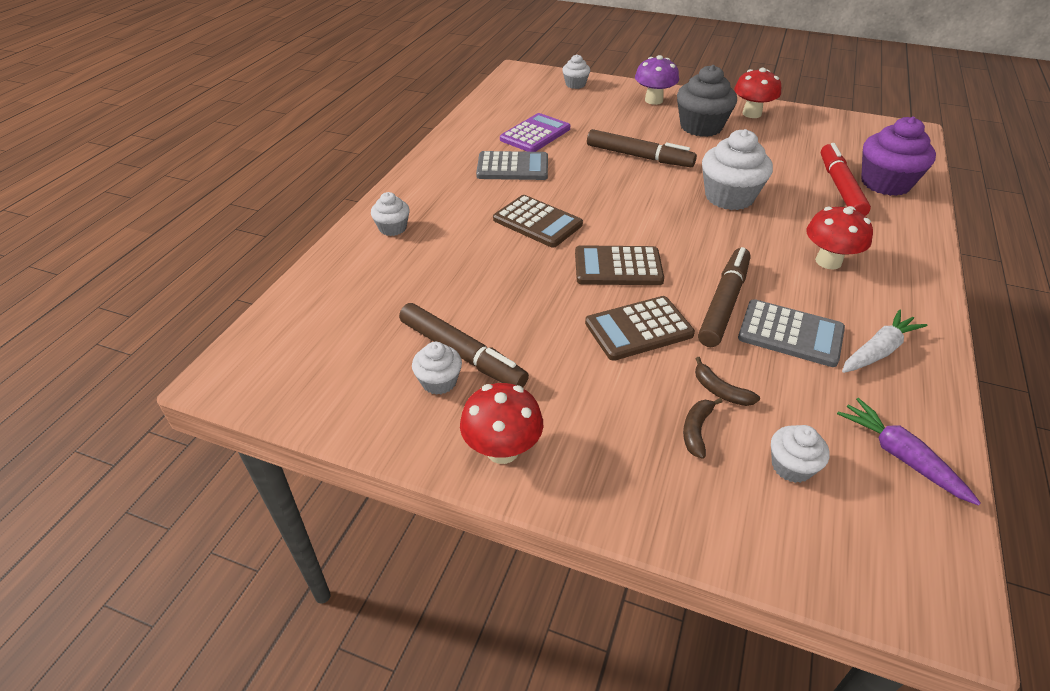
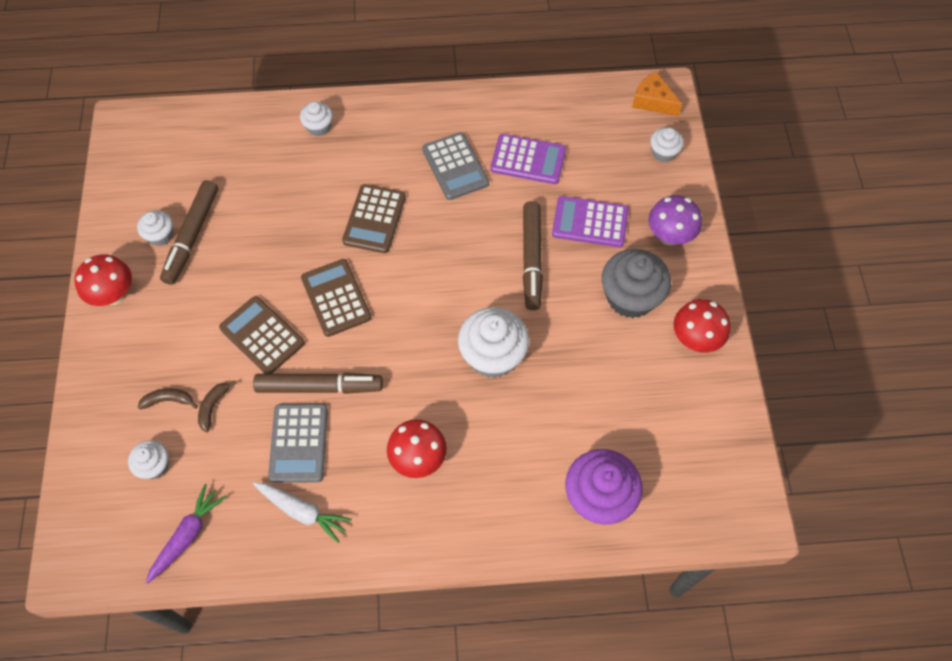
camera: 65 degrees right, 20 degrees up
red marker [821,143,871,216] -> none
none -> purple calculator [552,196,628,247]
none -> orange cheese [632,72,682,116]

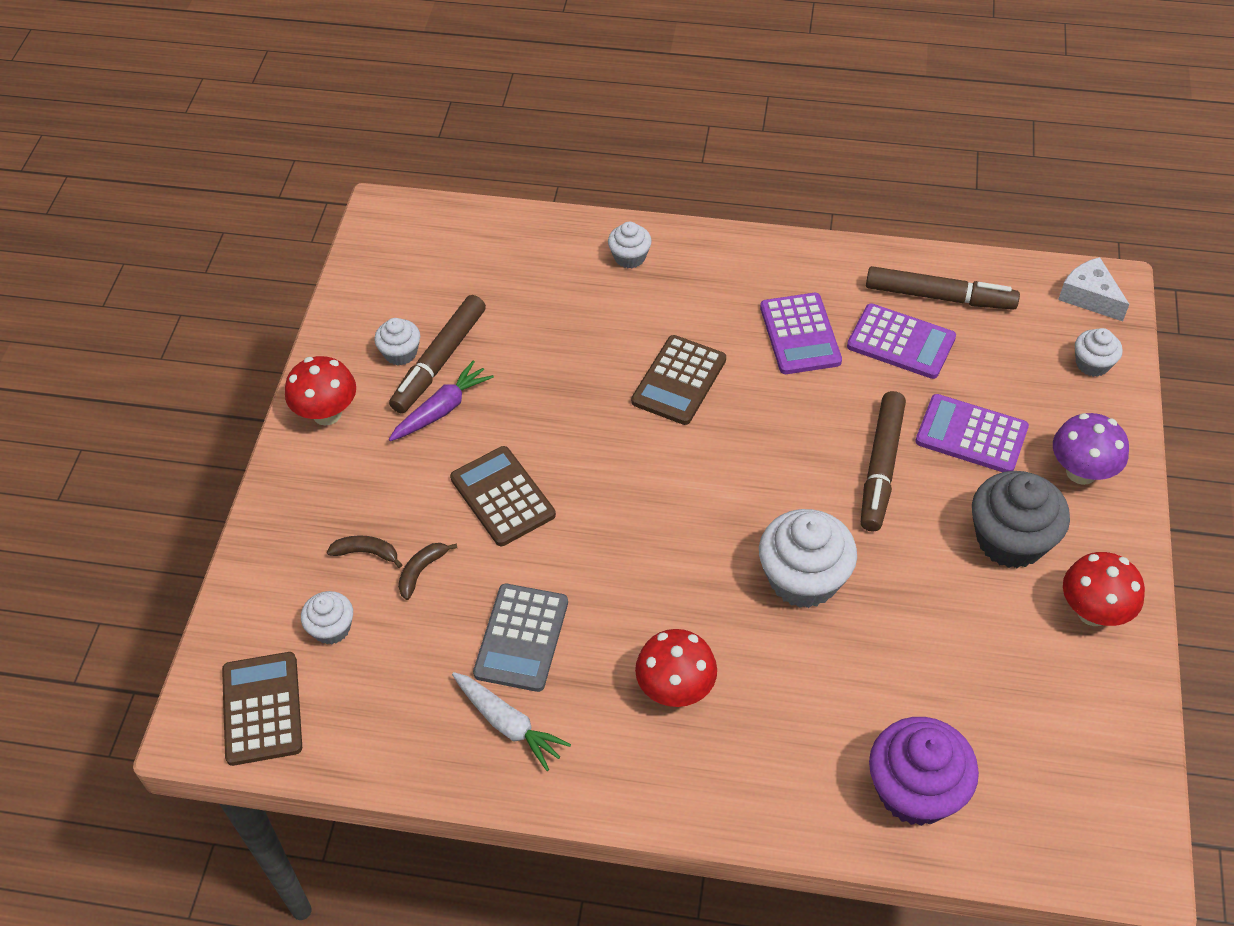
camera: 15 degrees right, 10 degrees down
purple carrot [146,484,226,584] -> purple carrot moved to [389,361,494,441]
brown marker [253,373,383,394] -> brown marker moved to [866,266,1020,310]
brown calculator [301,259,371,337] -> brown calculator moved to [222,652,302,766]
grey calculator [422,132,489,200] -> purple calculator [760,293,842,374]
orange cheese [632,72,682,116] -> white cheese [1058,257,1129,321]

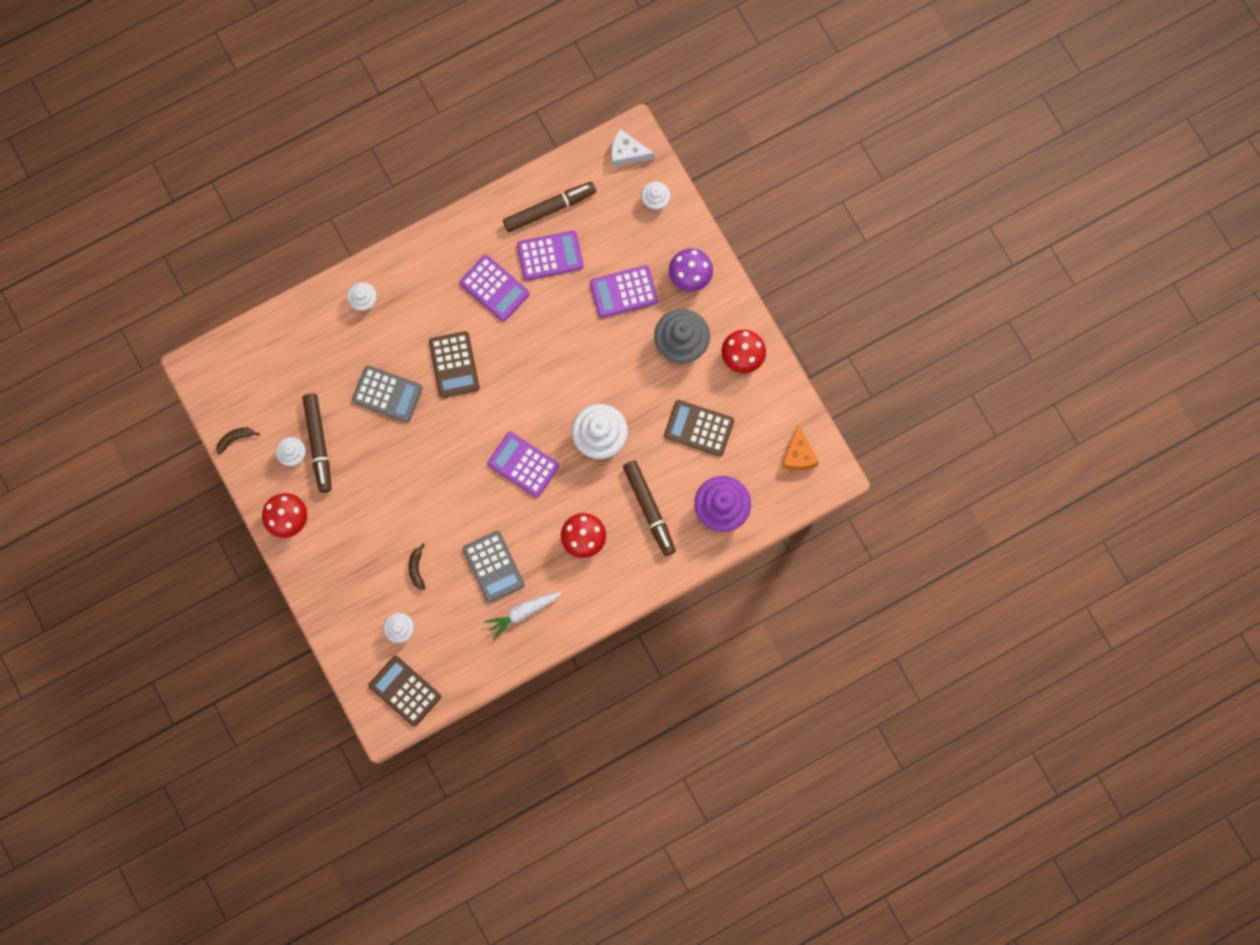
camera: 40 degrees left, 25 degrees up
brown banana [327,535,402,568] -> brown banana moved to [216,427,260,455]
purple carrot [389,361,494,441] -> none
brown calculator [450,446,556,546] -> brown calculator moved to [664,400,734,456]
white carrot [452,672,571,771] -> white carrot turned 150 degrees clockwise [485,592,561,639]
brown marker [861,391,906,532] -> brown marker moved to [623,461,676,556]
none -> grey calculator [352,366,423,422]
none -> purple calculator [488,432,559,497]
none -> orange cheese [782,425,819,470]

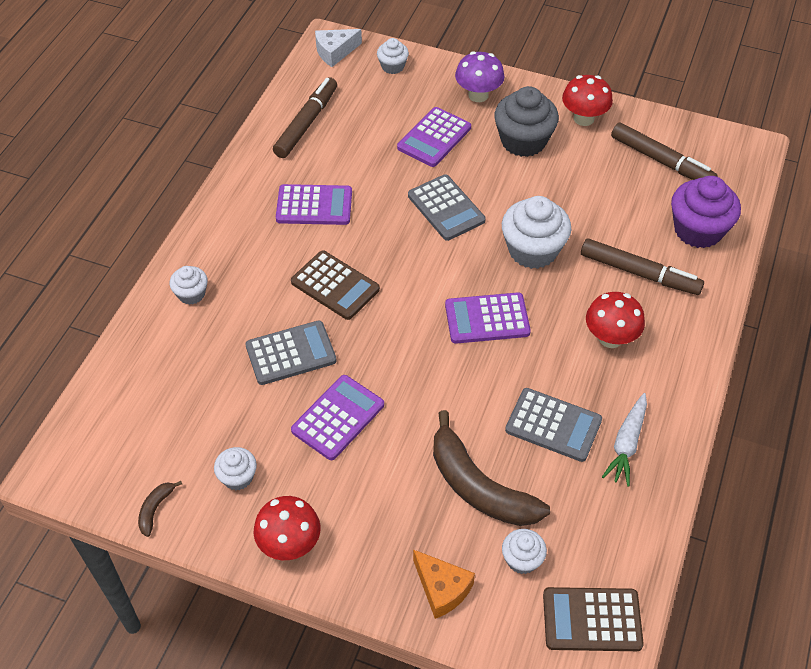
camera: 40 degrees left, 25 degrees down
brown marker [303,393,332,493] -> brown marker moved to [611,122,718,180]
brown banana [409,544,426,590] -> brown banana [433,410,550,526], size x2.36
purple calculator [517,231,583,280] -> purple calculator moved to [291,375,384,460]
brown calculator [664,400,734,456] -> none
orange cheese [782,425,819,470] -> orange cheese moved to [413,549,475,619]
none -> grey calculator [408,174,486,241]

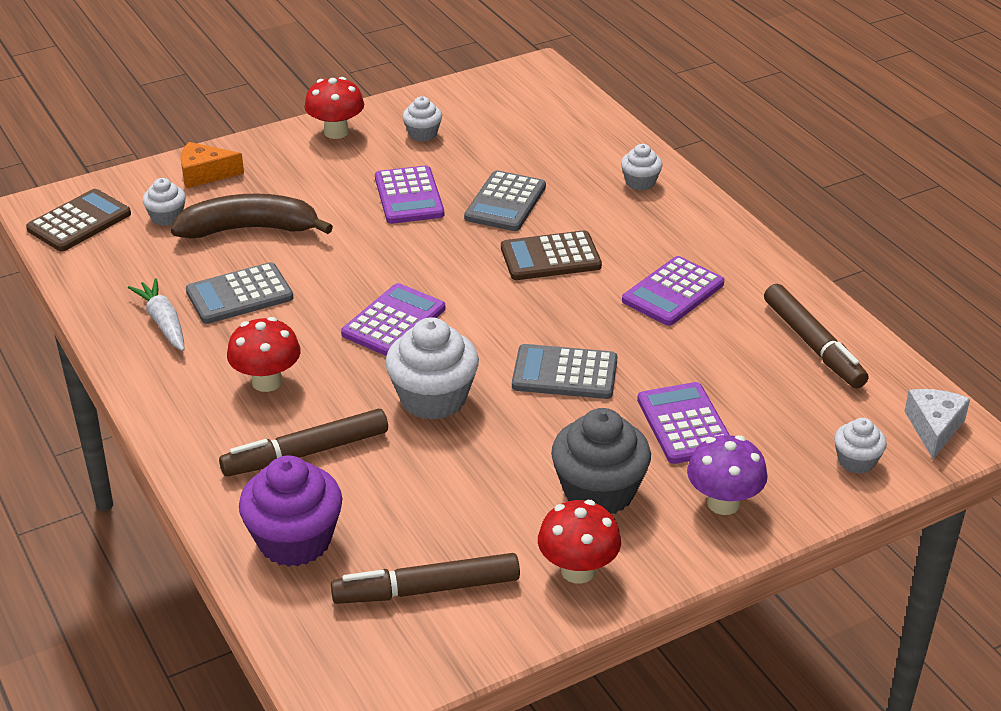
camera: 130 degrees right, 15 degrees down
brown banana [138,481,182,537] -> none

